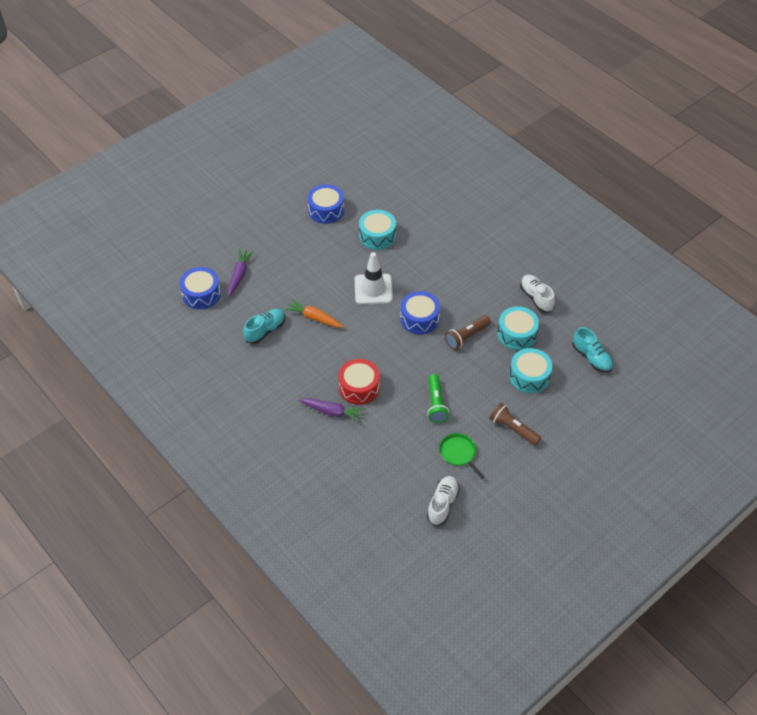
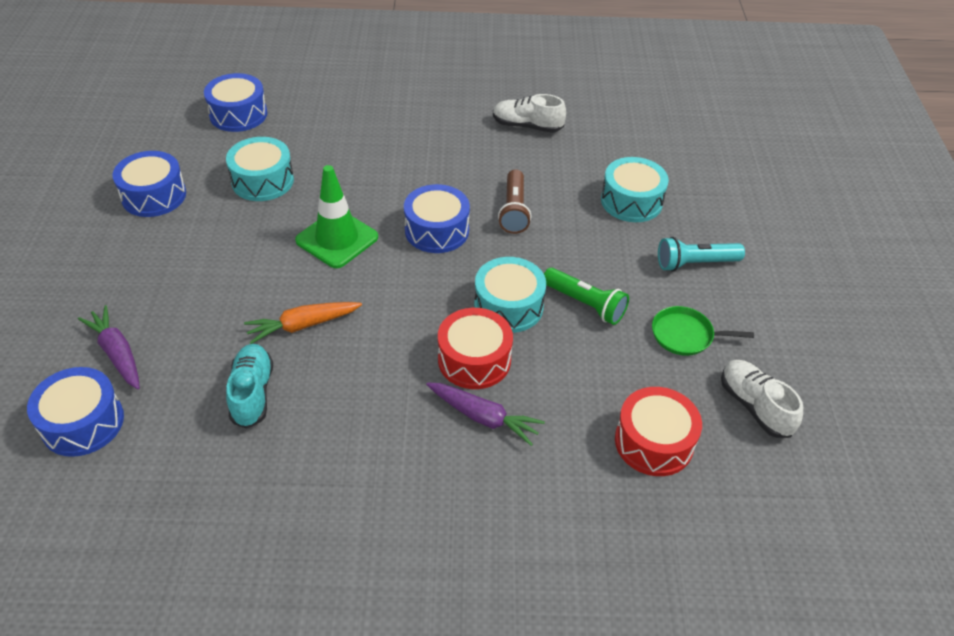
camera: 50 degrees left, 5 degrees down
purple carrot [299,398,365,423] -> purple carrot turned 60 degrees clockwise [426,383,545,446]
white traffic cone [355,252,393,304] -> green traffic cone [295,165,378,268]
brown flashlight [489,403,541,446] -> turquoise flashlight [658,237,745,272]
turquoise drum [497,306,539,350] -> turquoise drum moved to [474,257,546,333]
turquoise shoe [572,327,613,373] -> none
none -> blue drum [204,73,267,132]
none -> red drum [615,387,702,476]

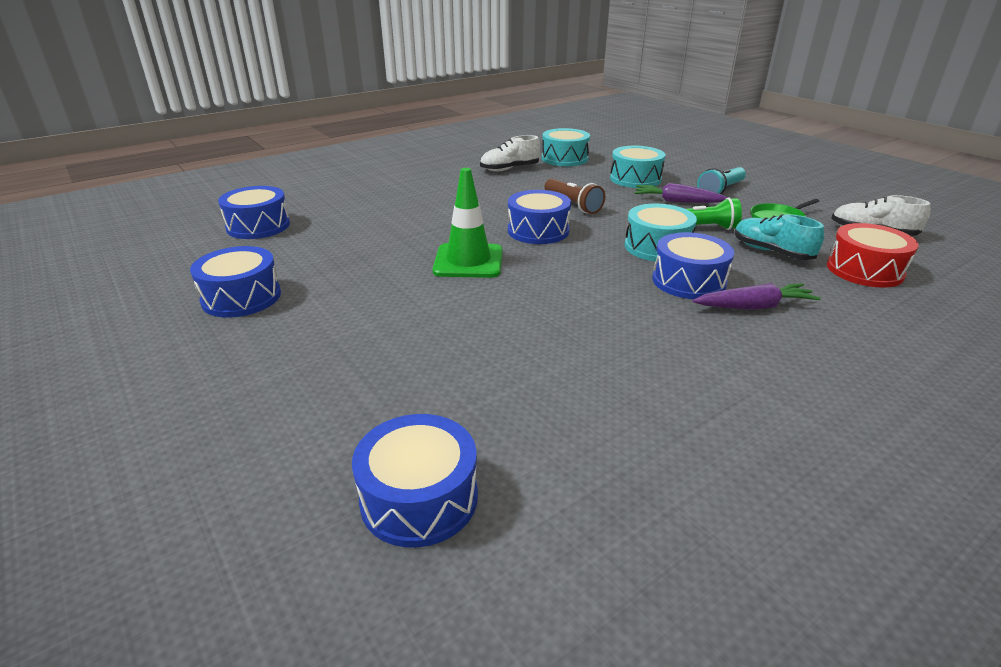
camera: 35 degrees left, 15 degrees down
purple carrot [78,305,140,389] -> purple carrot moved to [634,183,728,203]
turquoise drum [226,137,294,201] -> turquoise drum moved to [542,128,590,166]
turquoise shoe [226,344,273,429] -> turquoise shoe moved to [734,214,824,260]
orange carrot [244,302,362,344] -> none
red drum [438,308,513,389] -> blue drum [652,232,734,299]

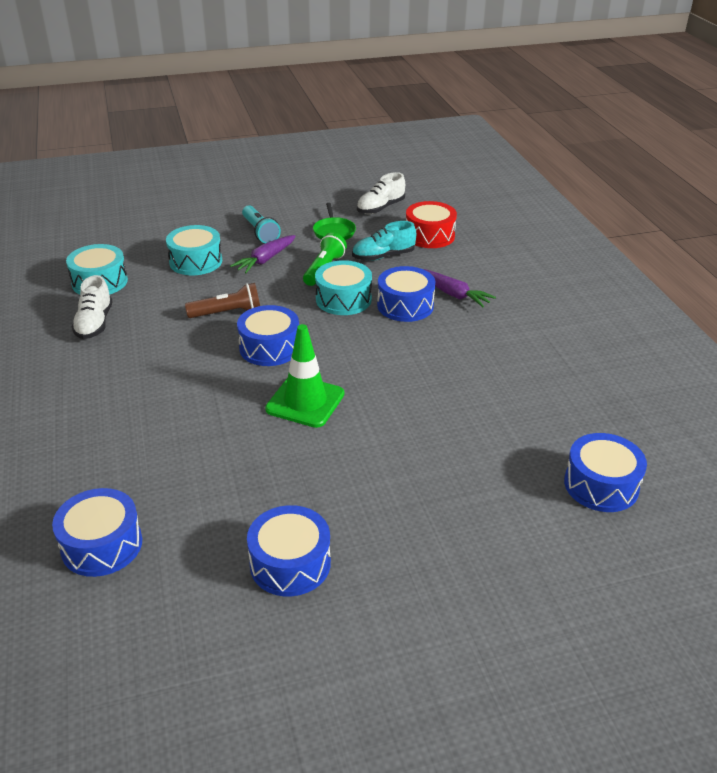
camera: 70 degrees left, 5 degrees up
purple carrot [693,283,821,310] -> purple carrot turned 120 degrees clockwise [423,269,496,307]

